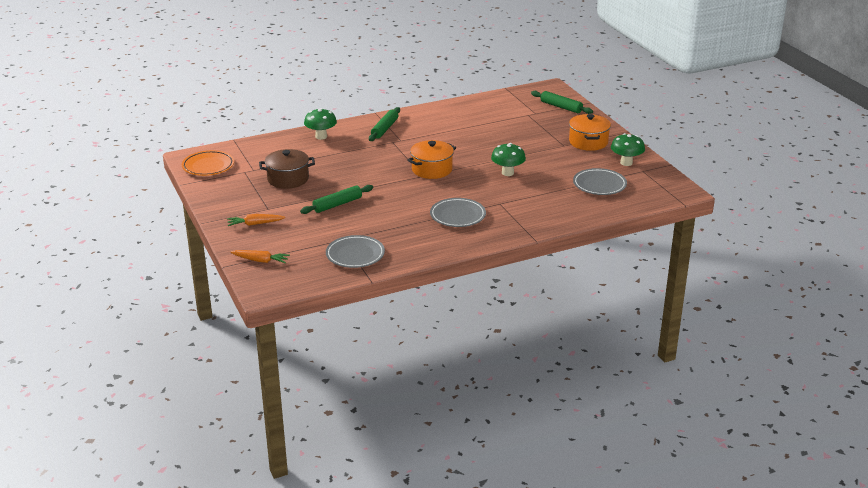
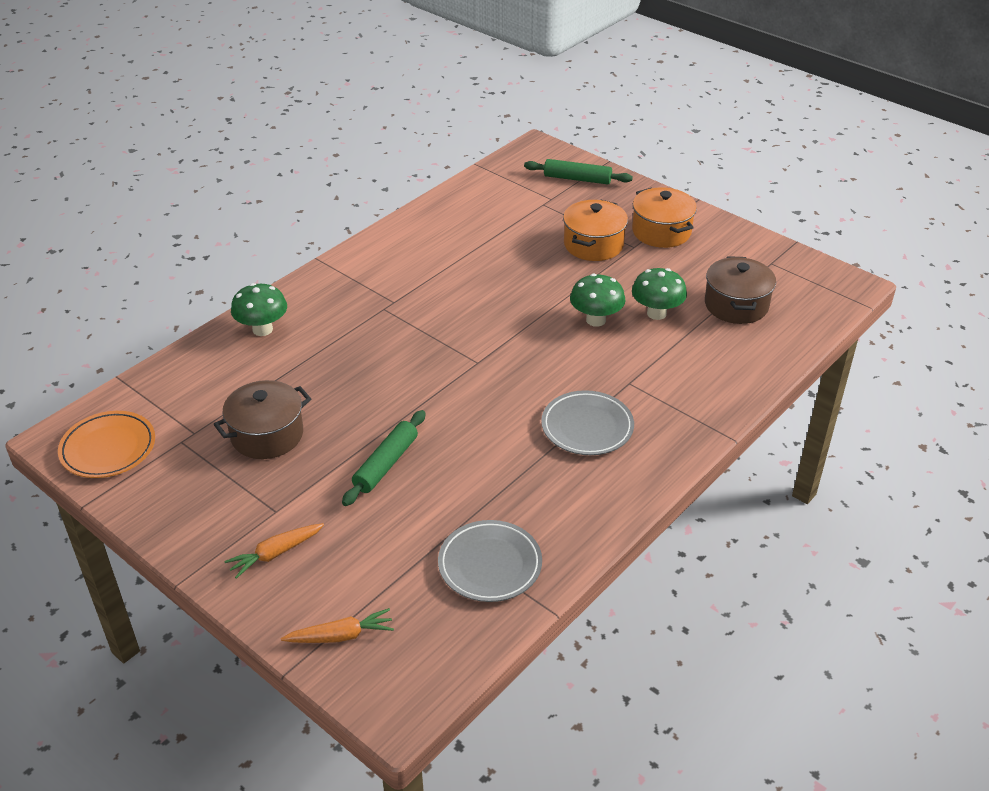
camera: 25 degrees left, 10 degrees up
green rolling pin [369,107,400,141] -> none
orange pot [407,140,456,179] -> orange pot moved to [563,200,628,261]
grey plate [573,168,627,195] -> brown pot [705,256,776,324]
green mushroom [611,133,645,166] -> green mushroom moved to [632,268,687,320]

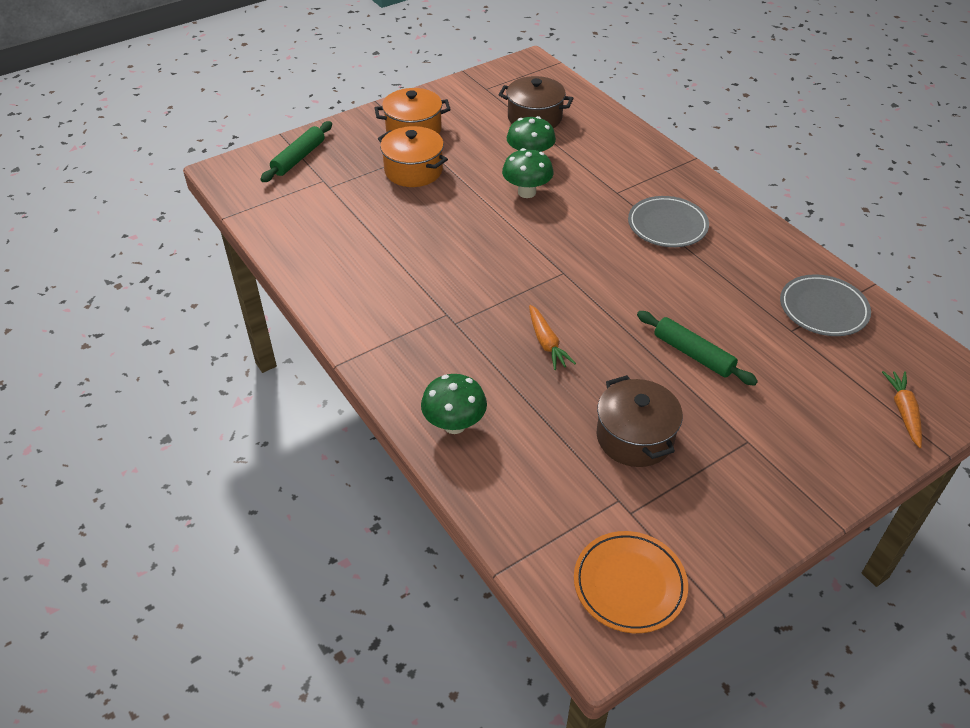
camera: 75 degrees left, 5 degrees up
orange carrot [224,523,324,579] -> orange carrot moved to [529,305,576,370]

